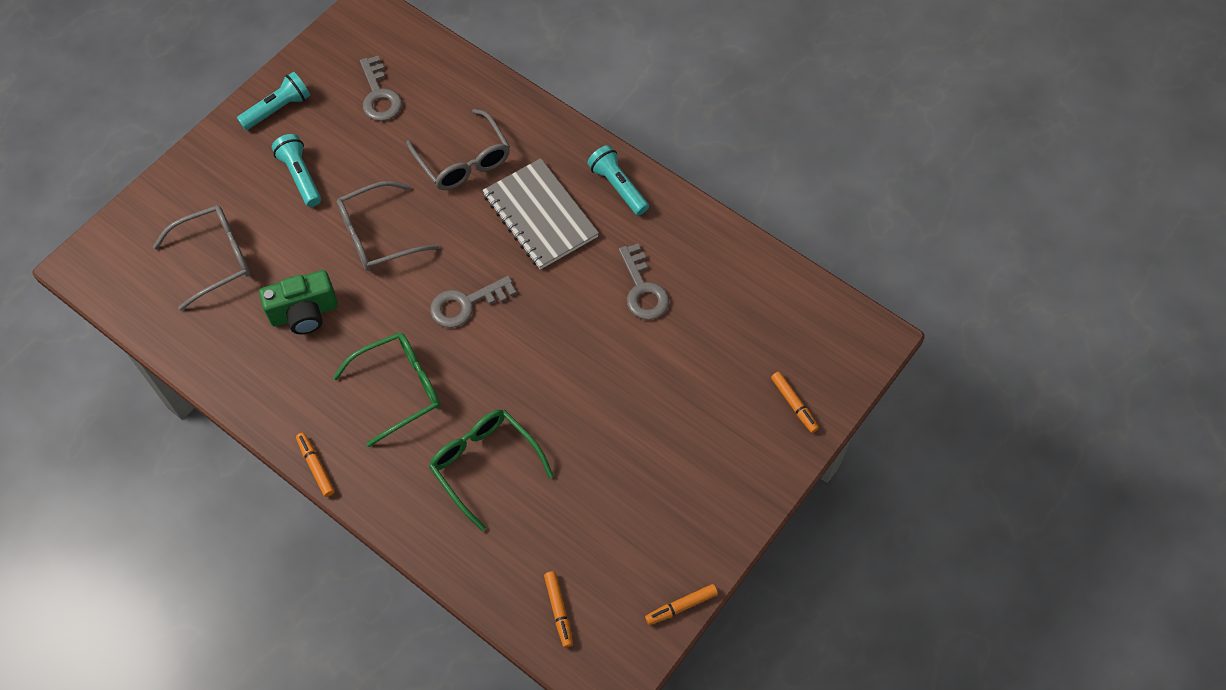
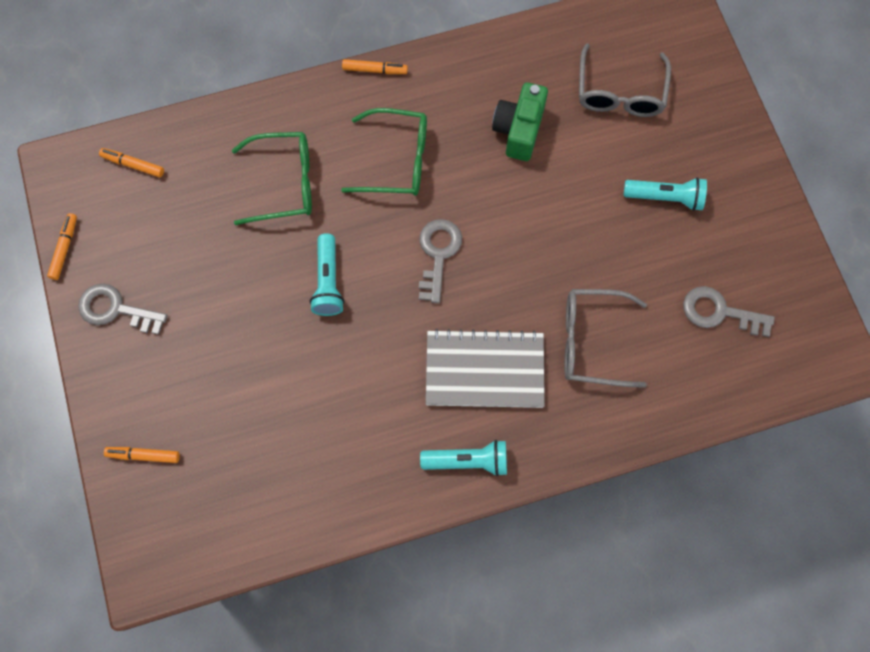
camera: 125 degrees right, 10 degrees up
turquoise flashlight [237,72,310,130] -> turquoise flashlight moved to [310,233,344,316]
green glasses [333,333,441,447] -> green glasses turned 90 degrees counterclockwise [341,108,427,196]
grey glasses [337,181,439,271] -> none
grey key [619,244,669,320] -> grey key moved to [78,284,168,335]

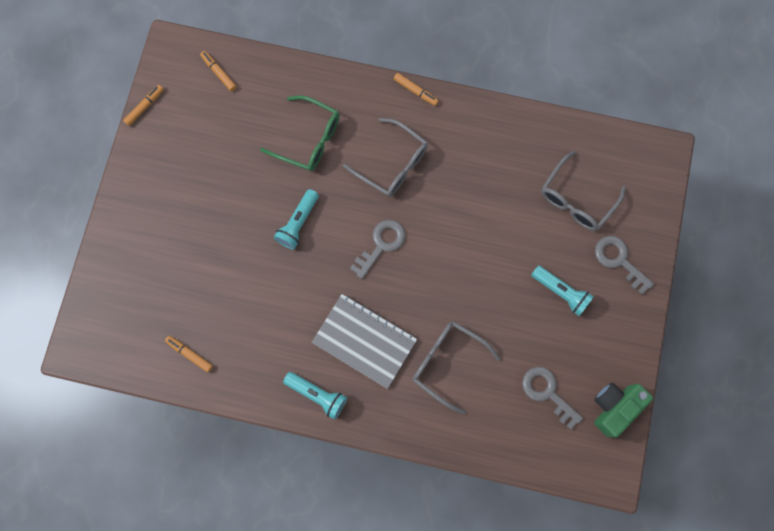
camera: 30 degrees right, 5 degrees up
grey key [78,284,168,335] -> grey key moved to [595,236,654,295]
orange marker [104,447,180,463] -> orange marker moved to [165,336,213,372]
green glasses [341,108,427,196] -> grey glasses [343,118,428,197]
green camera [492,82,548,161] -> green camera moved to [594,383,653,437]

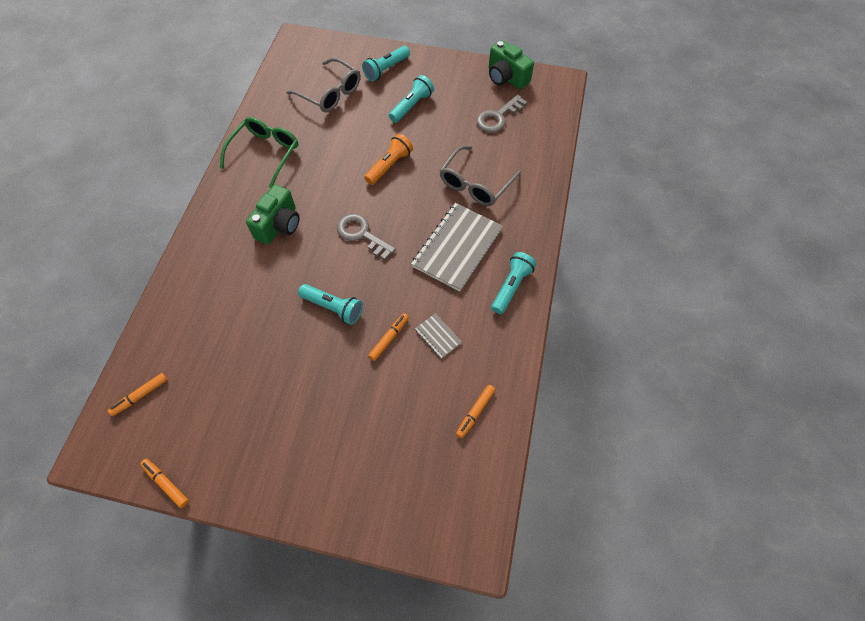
camera: 90 degrees left, 15 degrees down
green glasses [260,95,340,171] -> green glasses moved to [220,117,298,188]
grey glasses [343,118,428,197] -> green camera [246,185,299,244]
orange marker [394,73,439,106] -> orange marker moved to [368,313,409,361]
grey key [595,236,654,295] -> turquoise flashlight [362,46,410,81]
none -> orange flashlight [364,134,413,185]
none -> grey notebook [415,314,462,359]

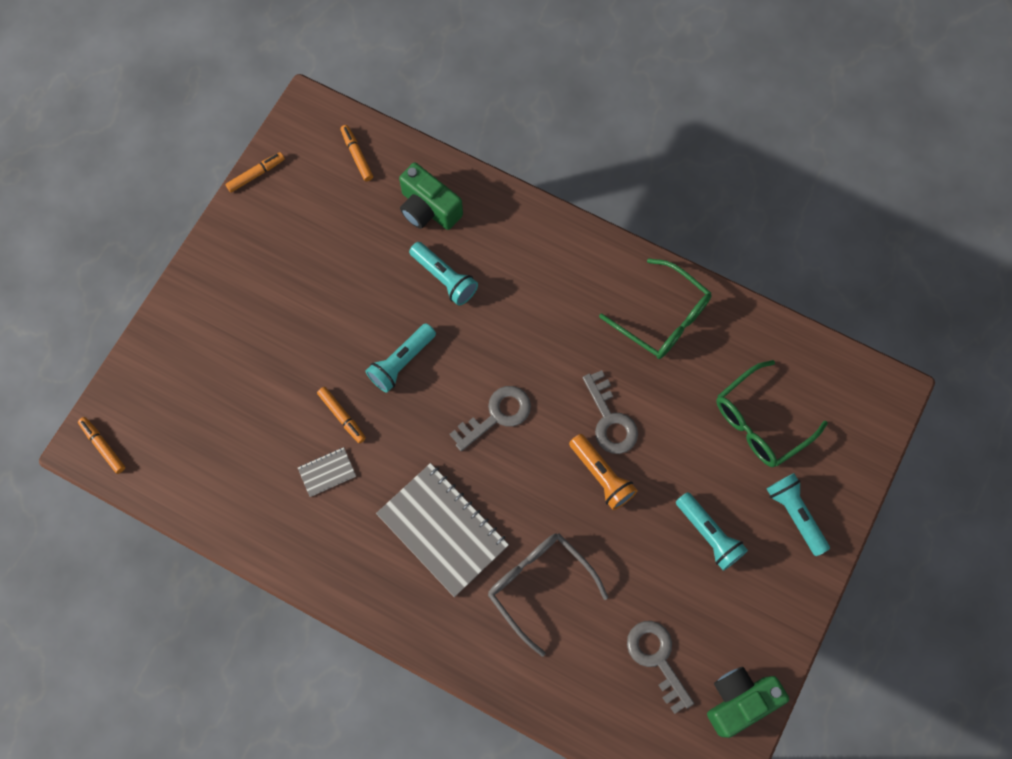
camera: 105 degrees right, 10 degrees up
green camera [246,185,299,244] -> green camera moved to [399,162,463,230]
grey glasses [286,58,360,112] -> green glasses [716,360,828,467]
orange marker [456,385,495,438] -> orange marker moved to [78,417,125,474]
turquoise flashlight [491,252,536,314] -> turquoise flashlight moved to [409,242,478,306]
none -> grey key [583,370,638,454]

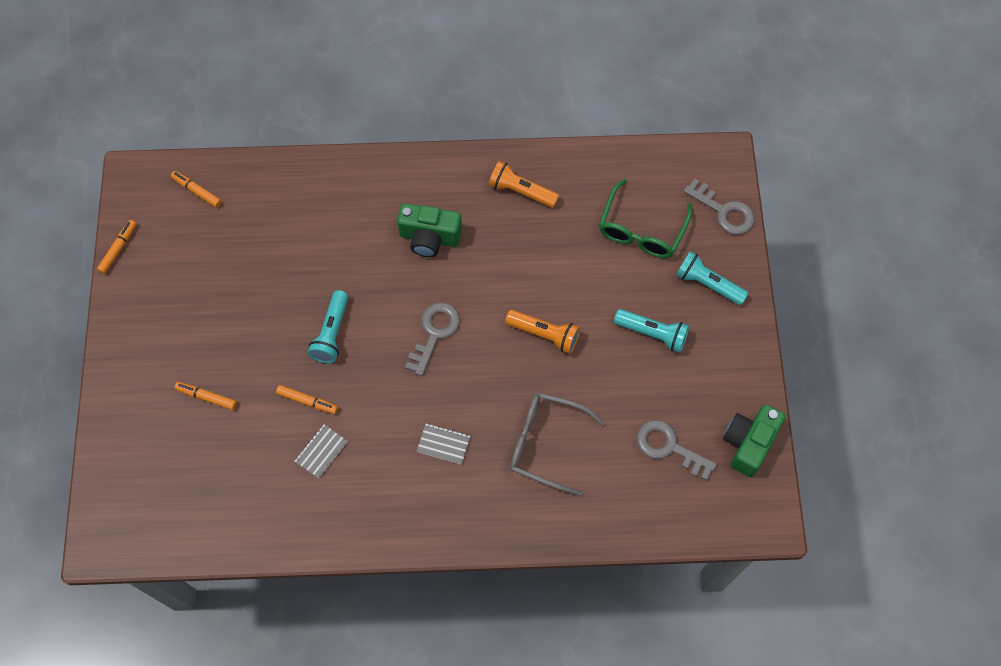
camera: 30 degrees left, 5 degrees down
orange marker [78,417,125,474] -> orange marker moved to [175,382,237,410]
grey notebook [376,463,509,597] -> grey notebook [417,424,470,465], size x0.44
green camera [399,162,463,230] -> green camera moved to [397,203,462,257]
turquoise flashlight [409,242,478,306] -> none
grey key [583,370,638,454] -> grey key moved to [683,178,755,235]
green glasses [599,258,711,359] -> orange flashlight [488,161,559,208]

